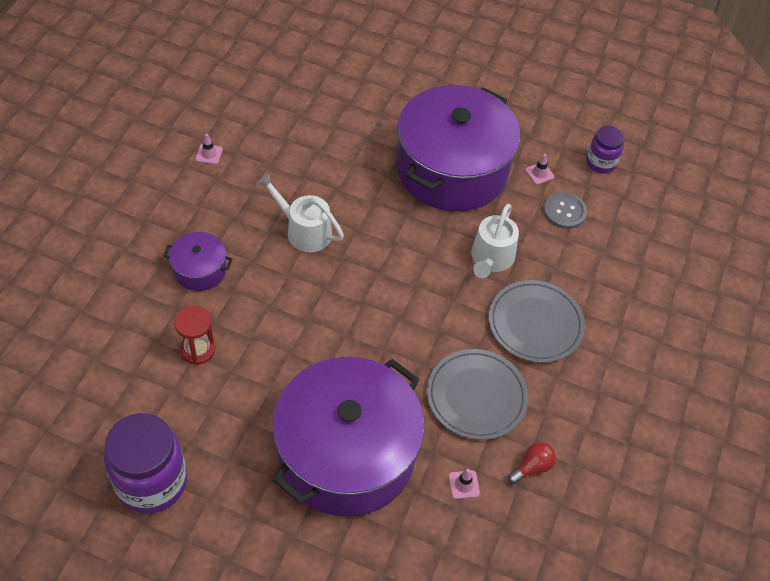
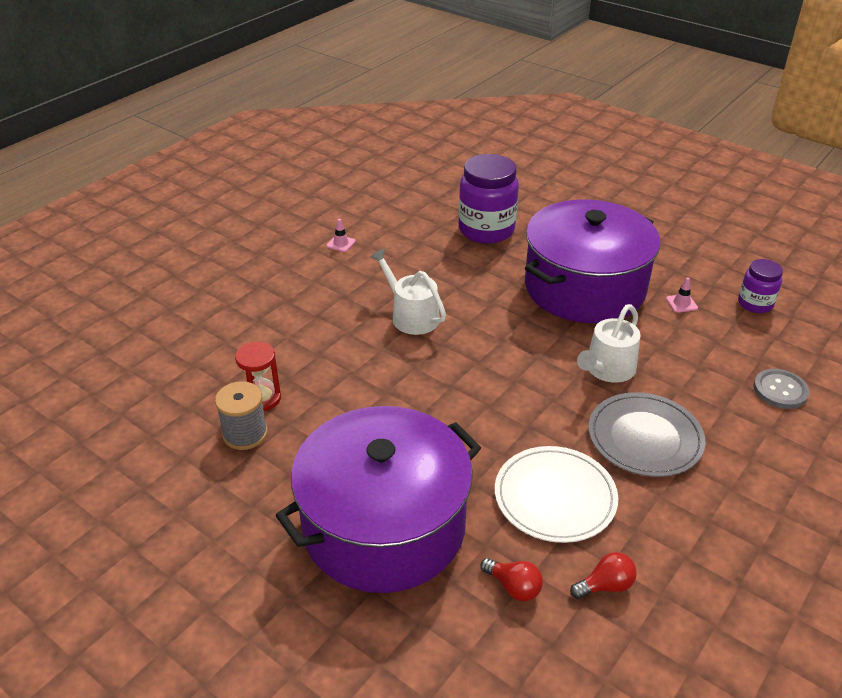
camera: 20 degrees right, 15 degrees down
purple jar [104,413,187,514] -> purple jar moved to [458,154,519,244]
purple pot [163,232,233,291] -> none
grey plate [427,349,528,440] -> white plate [495,446,618,543]
pink traffic cone [449,469,480,499] -> red light bulb [481,558,543,601]
grey button [544,192,587,229] -> grey button moved to [753,369,810,409]
none -> grey spool [215,381,268,450]

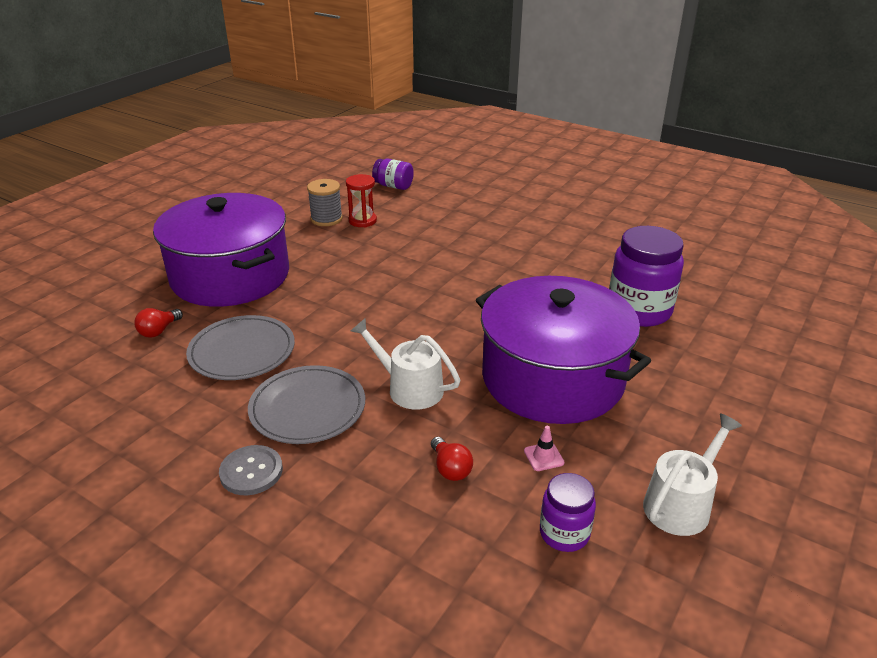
camera: 85 degrees right, 5 degrees down
pink traffic cone [326,219,356,252] -> none
white watering can [370,248,446,335] -> white watering can moved to [643,413,742,536]
white plate [495,446,618,543] -> grey plate [186,315,295,380]
red light bulb [570,552,637,599] -> red light bulb moved to [431,437,473,481]
grey button [753,369,810,409] -> grey button moved to [219,445,283,495]
none -> purple jar [372,158,414,190]

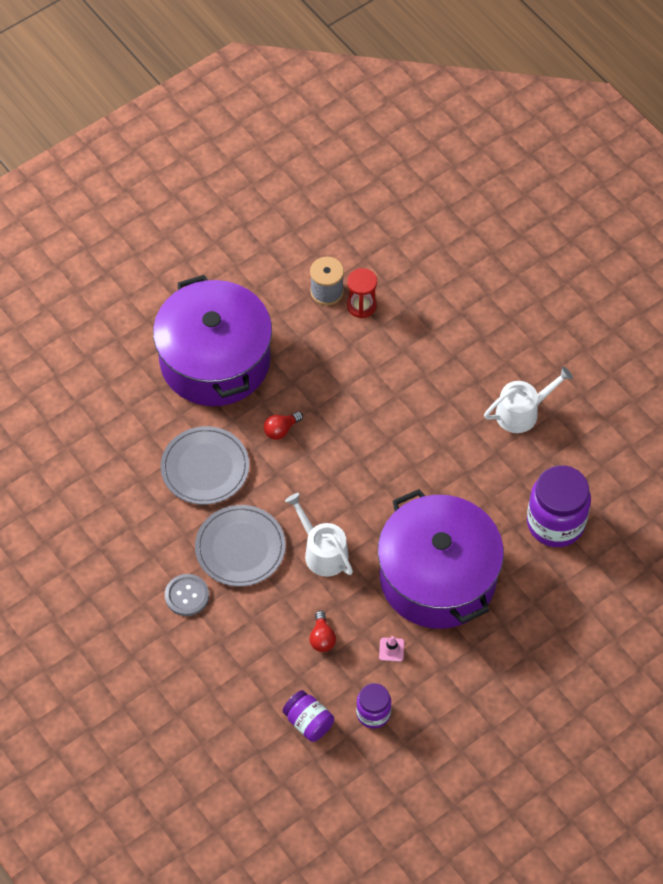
camera: 20 degrees right, 25 degrees up
red light bulb [134,308,183,337] -> red light bulb moved to [264,412,303,440]
purple jar [372,158,414,190] -> purple jar moved to [283,690,334,742]
white watering can [643,413,742,536] -> white watering can moved to [484,367,573,433]

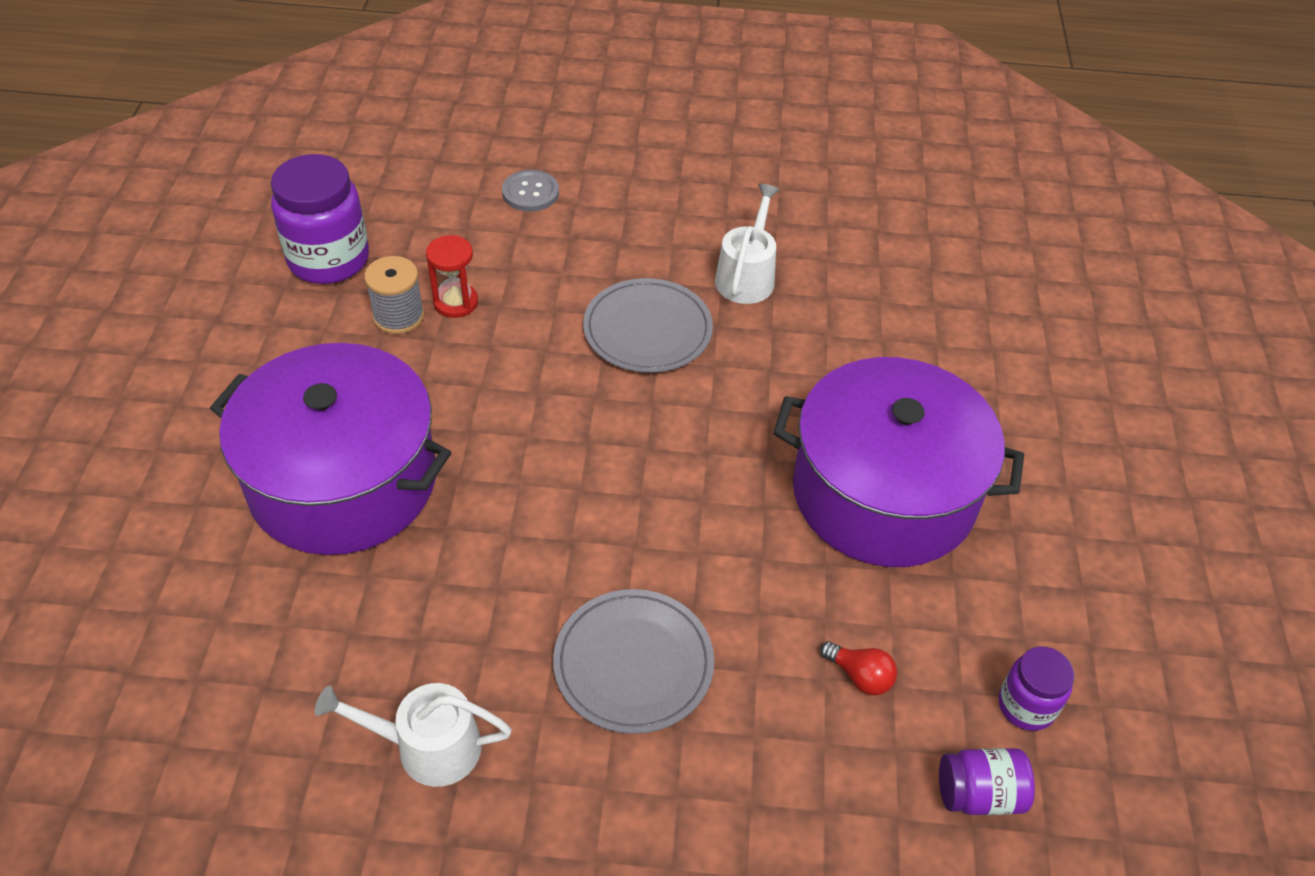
camera: 50 degrees left, 10 degrees down
grey plate [161,426,249,505] -> grey plate moved to [583,278,713,373]
grey button [165,574,209,616] -> grey button moved to [502,170,559,212]
red light bulb [264,412,303,440] -> none
white watering can [285,493,353,577] -> white watering can moved to [315,683,512,787]
pink traffic cone [379,636,404,662] -> none
purple jar [527,465,591,547] -> purple jar moved to [271,154,369,284]

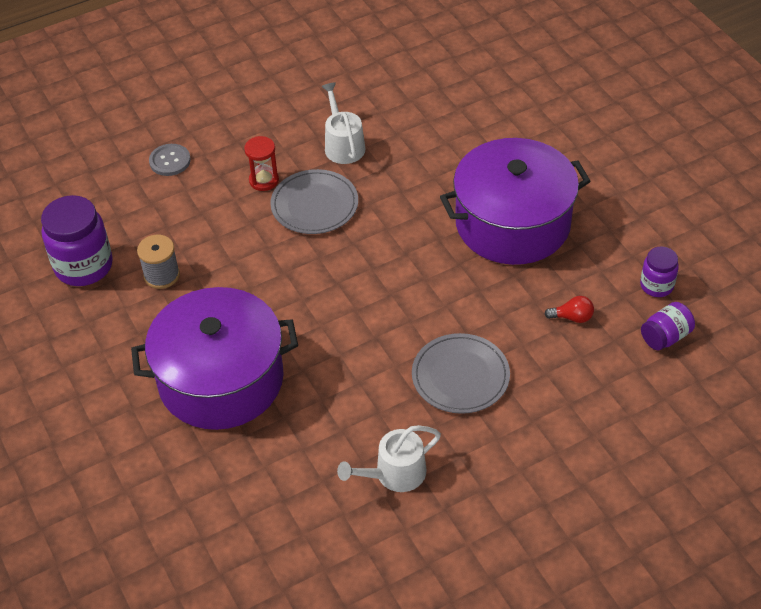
camera: 30 degrees left, 0 degrees up
red hourglass [426,235,478,318] -> red hourglass moved to [244,136,279,191]

